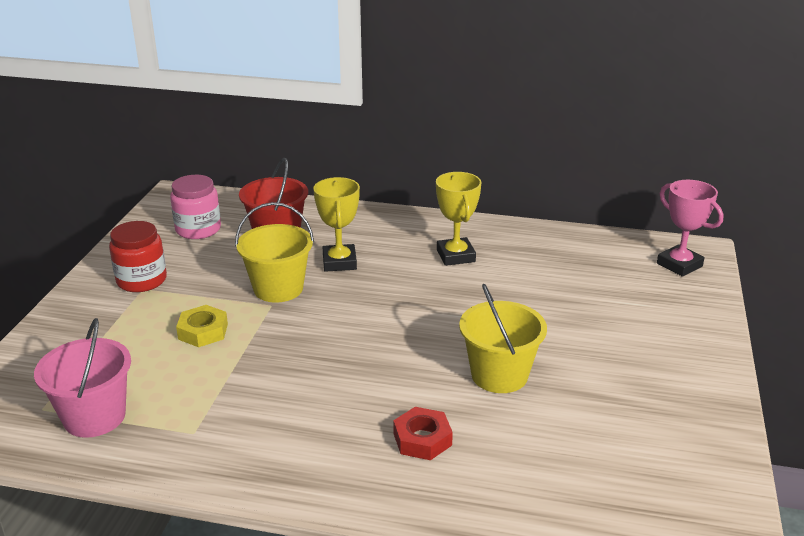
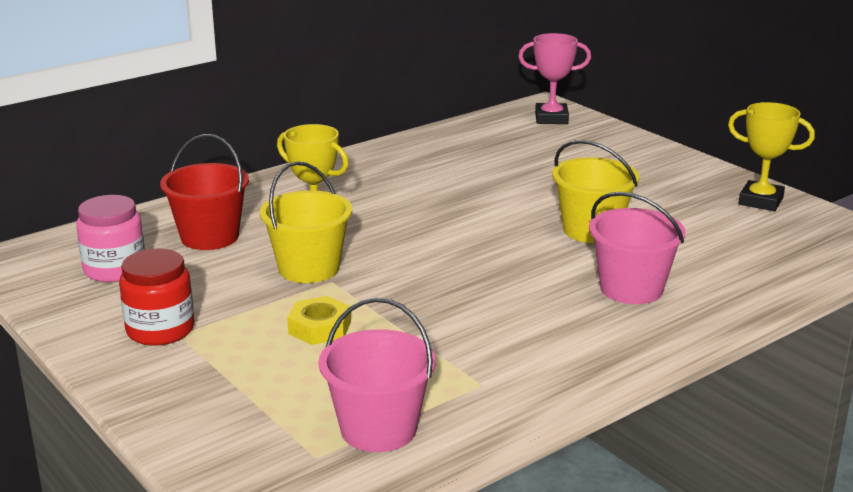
camera: 50 degrees left, 5 degrees down
red nut [393,407,453,460] -> pink bucket [589,192,686,304]
yellow trophy [436,172,481,266] -> yellow trophy moved to [728,102,815,211]

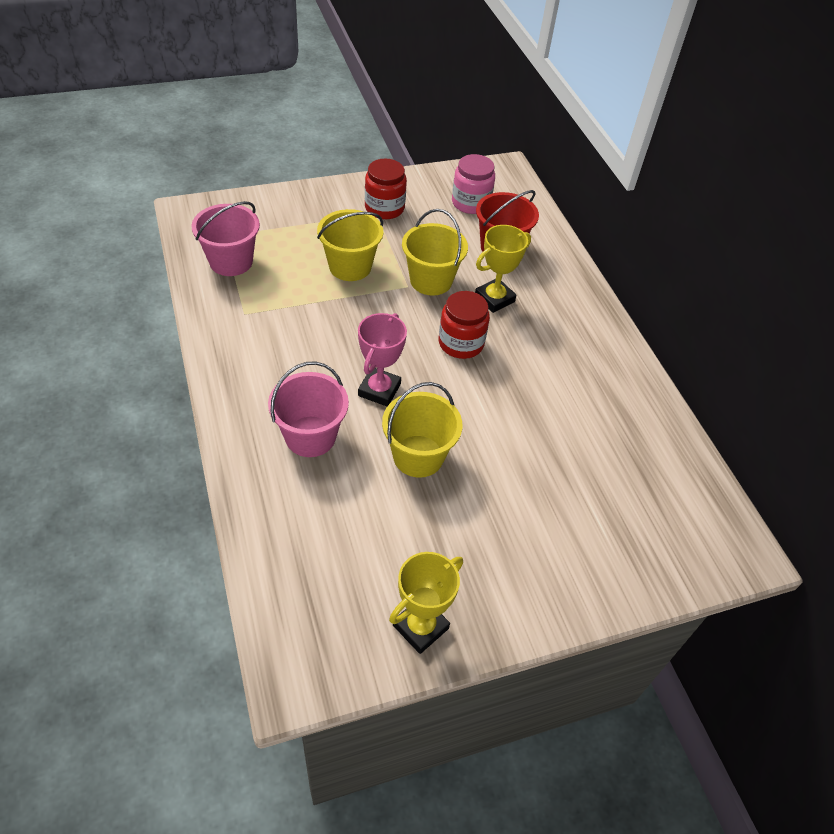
camera: 105 degrees right, 25 degrees up
yellow nut [287,296,351,345] -> yellow bucket [317,209,383,281]
pink trophy [518,33,591,124] -> pink trophy moved to [358,313,407,406]
none -> red jar [439,291,490,359]

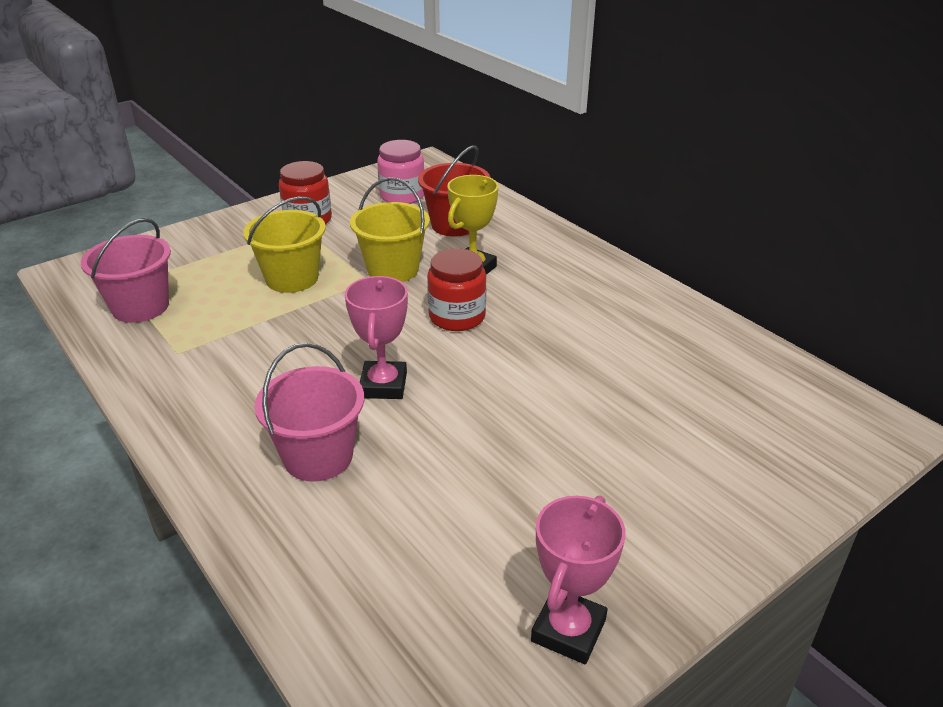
camera: 15 degrees left, 15 degrees down
yellow bucket [382,382,462,478] -> none
yellow trophy [389,552,463,654] -> pink trophy [531,495,626,664]

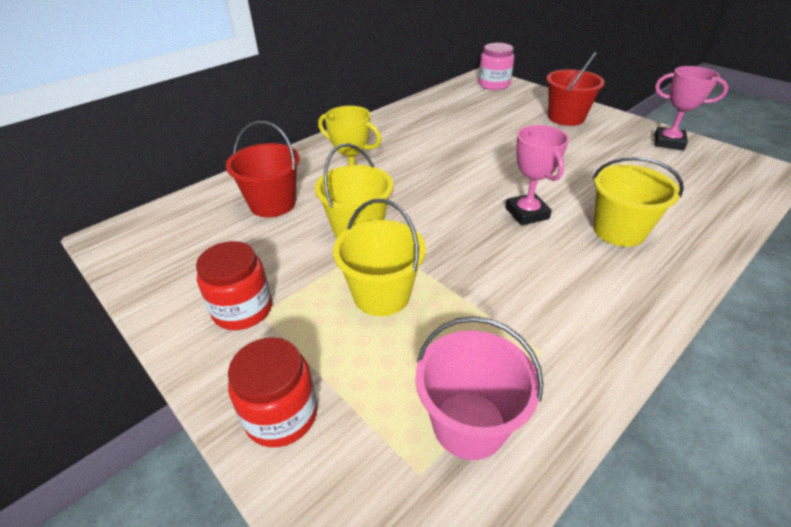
camera: 95 degrees left, 5 degrees up
pink bucket [254,343,364,481] -> yellow bucket [593,157,684,247]
pink trophy [345,276,408,399] -> pink trophy turned 75 degrees clockwise [505,125,569,226]
pink jar [377,140,424,204] -> pink jar moved to [479,43,514,90]
red jar [427,248,486,331] -> red jar moved to [228,337,317,447]
none -> red bucket [546,52,605,126]

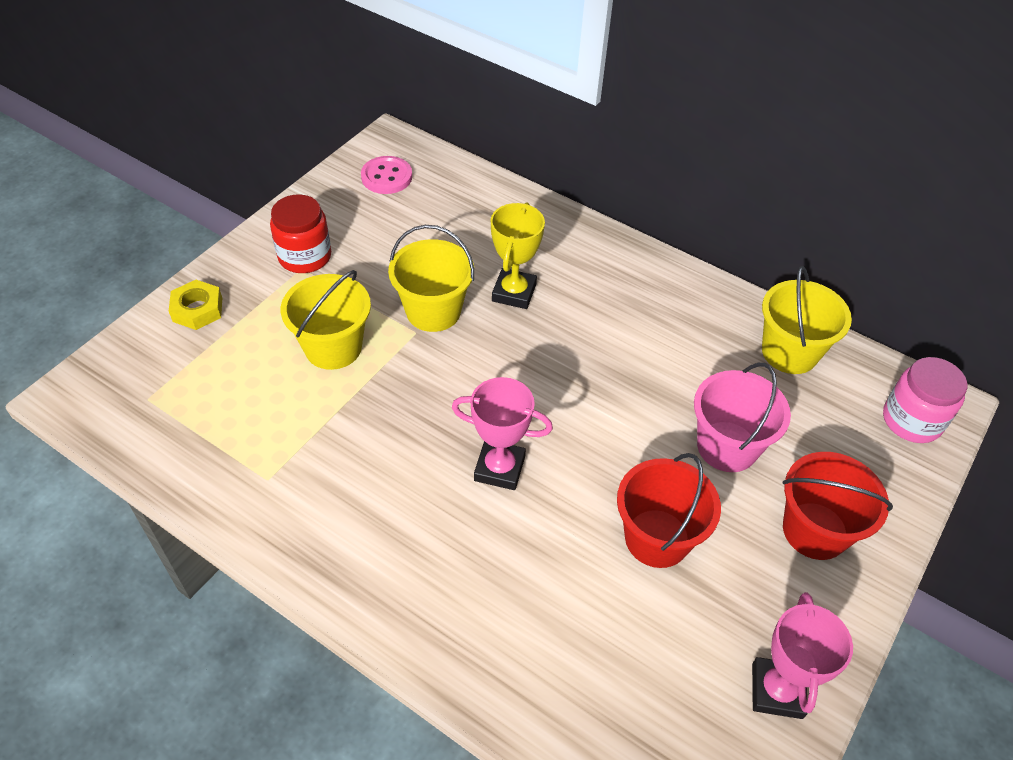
camera: 75 degrees right, 10 degrees up
red bucket [226,121,300,218] -> red bucket moved to [617,453,721,568]
red jar [228,337,317,447] -> yellow nut [169,280,222,330]
pink bucket [415,316,544,460] -> pink bucket moved to [694,363,791,472]
pink trophy [505,125,569,226] -> pink trophy turned 45 degrees clockwise [452,377,553,490]
yellow bucket [593,157,684,247] -> yellow bucket moved to [762,266,852,374]
none -> pink button [361,156,412,194]

